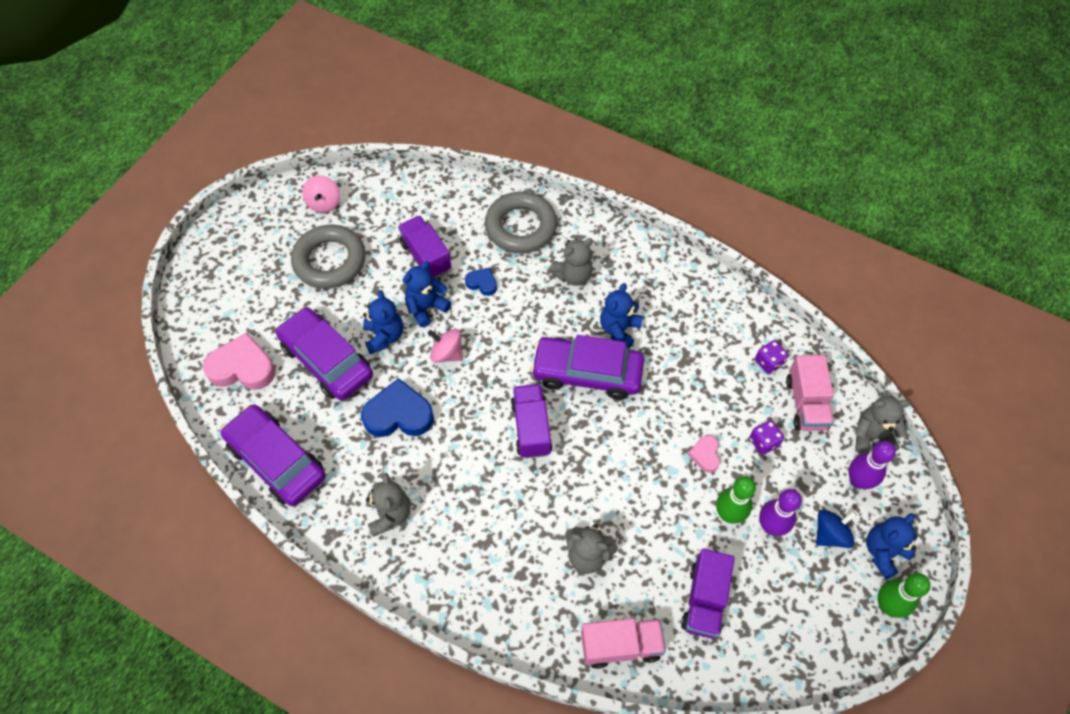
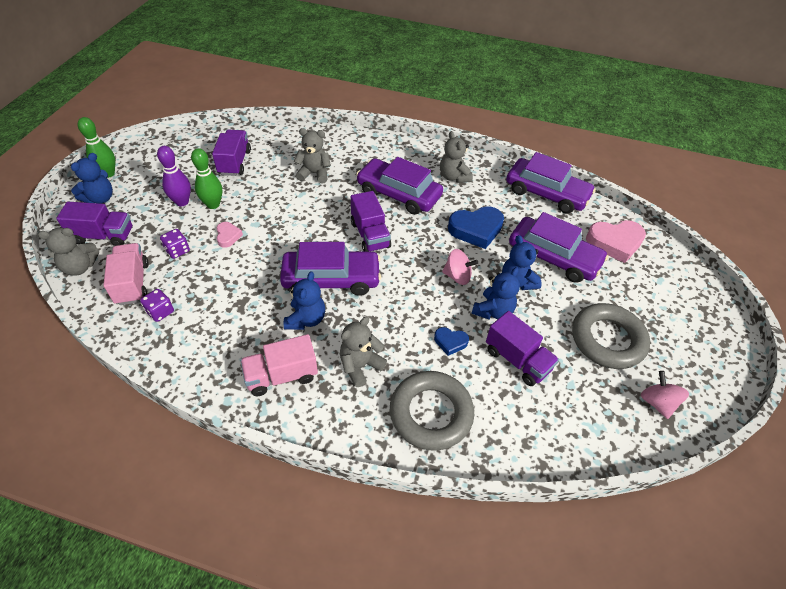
camera: 165 degrees right, 10 degrees down
pink truck [581,618,666,669] -> pink truck moved to [240,334,318,396]
blue spinning top [816,510,857,548] -> none
purple bowling pin [849,441,896,489] -> purple truck [56,202,133,246]
none -> purple car [356,157,443,215]

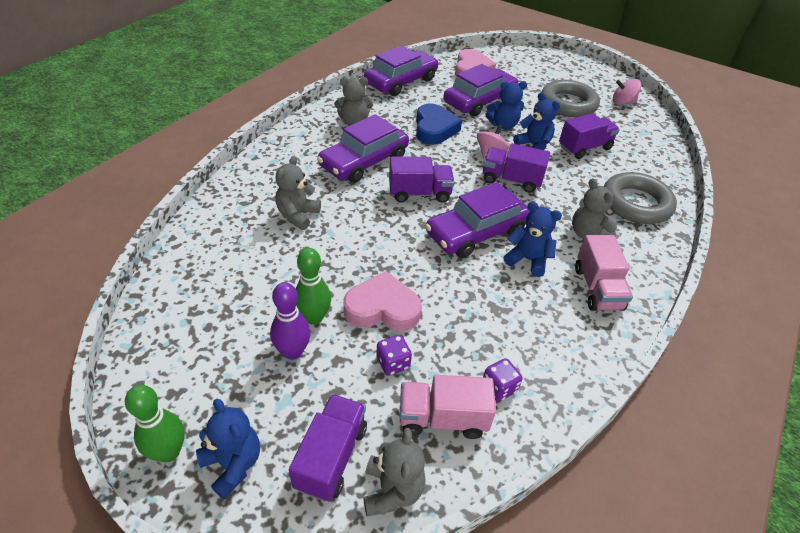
camera: 75 degrees left, 5 degrees down
purple truck [212,130,251,176] -> purple truck moved to [483,143,550,193]
pink heart [217,222,243,248] -> pink heart [343,271,422,331], size x1.93
purple car [280,242,381,296] -> purple car turned 135 degrees counterclockwise [425,182,530,258]
blue heart [434,327,469,356] -> none

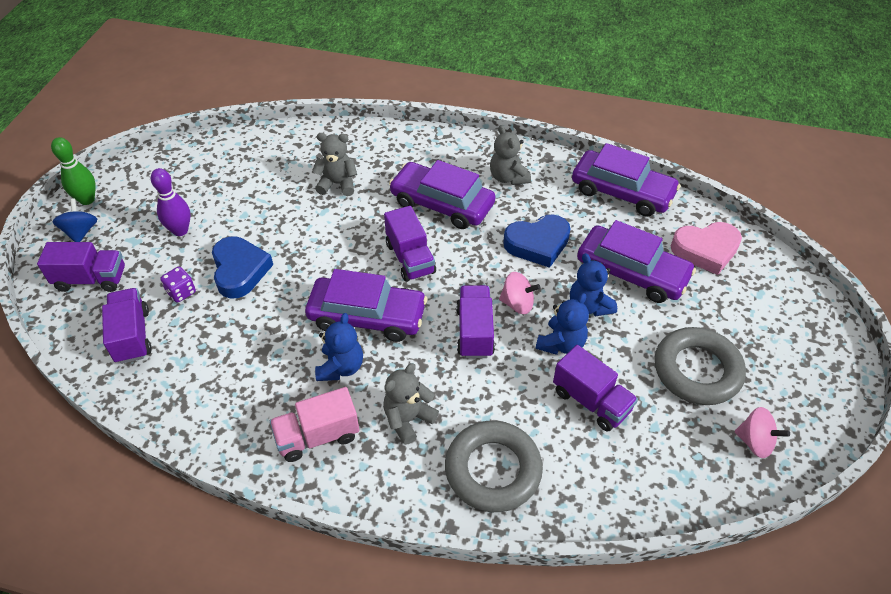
camera: 75 degrees right, 5 degrees up
blue teddy bear [196,399,260,499] -> blue spinning top [52,199,97,242]
green bowling pin [295,248,331,325] -> none
pink heart [343,271,422,331] -> blue heart [212,236,273,299]
grey teddy bear [363,428,426,517] -> none
pink truck [400,375,496,439] -> purple truck [102,288,152,364]
purple car [425,182,530,258] -> purple car turned 150 degrees clockwise [305,269,427,342]
purple dice [483,358,523,402] -> none
pink spinning top [613,79,641,105] -> pink spinning top turned 135 degrees clockwise [735,407,790,458]

